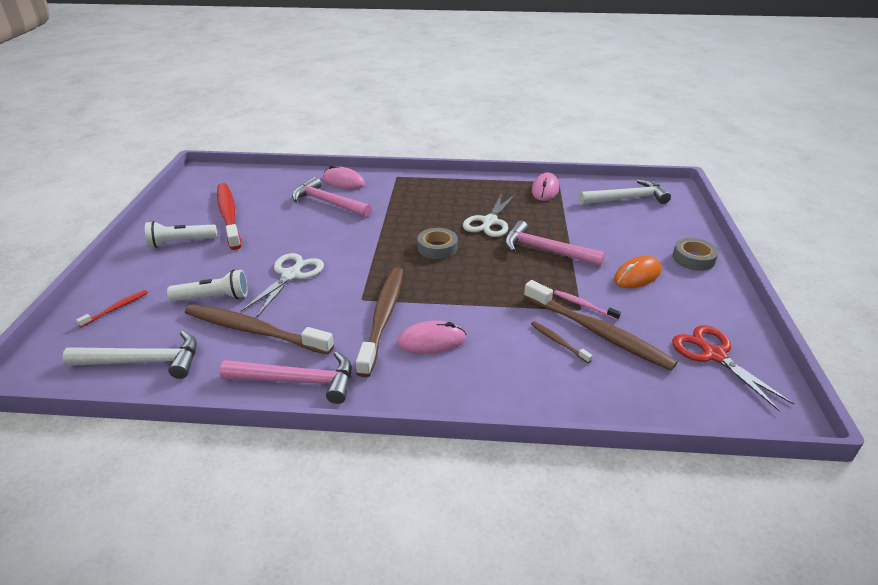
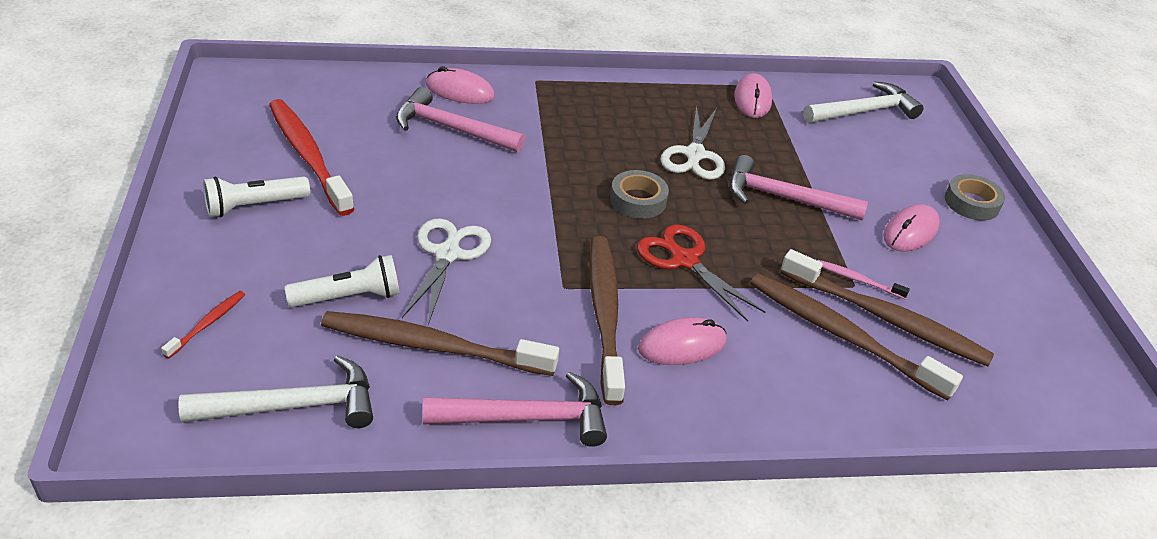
camera: 15 degrees left, 5 degrees up
brown toothbrush [531,321,593,363] -> brown toothbrush [750,273,963,401], size x2.27
orange mouse [614,256,662,288] -> pink mouse [883,204,940,252]
red scissors [672,325,794,411] -> red scissors moved to [637,224,765,322]

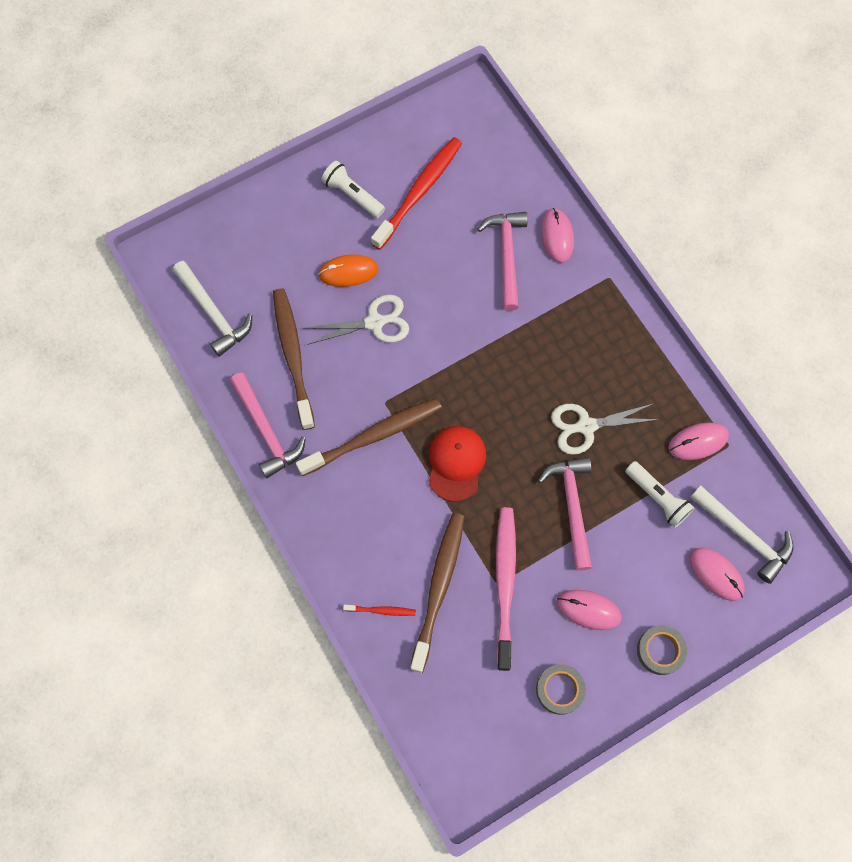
camera: 70 degrees right, 30 degrees up
red toothbrush [161,291,245,359] -> red toothbrush moved to [343,605,416,616]
white flashlight [285,255,400,307] -> white flashlight moved to [625,461,694,528]
grey tape [610,170,669,219] -> grey tape moved to [536,664,586,715]
red scissors [637,224,765,322] -> red cap [429,426,486,501]
pink mouse [638,317,727,365] -> pink mouse moved to [689,548,745,601]
brown toothbrush [780,249,994,366] -> none
pink toothbrush [817,260,910,299] -> pink toothbrush [496,507,516,671], size x2.27
none -> orange mouse [318,255,379,287]

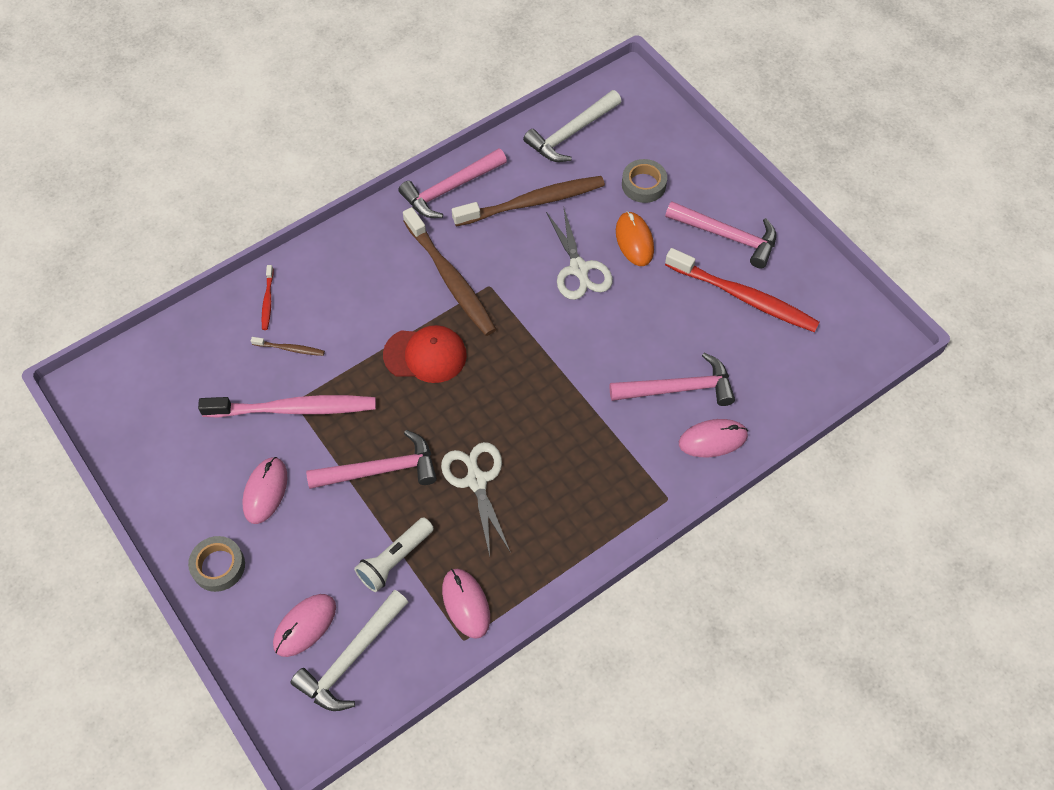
camera: 85 degrees right, 10 degrees down
white flashlight [321,161,385,218] -> pink hammer [665,201,776,268]
brown toothbrush [410,513,465,673] -> brown toothbrush [251,337,325,356], size x0.44
grey tape [536,664,586,715] -> grey tape moved to [622,159,667,203]

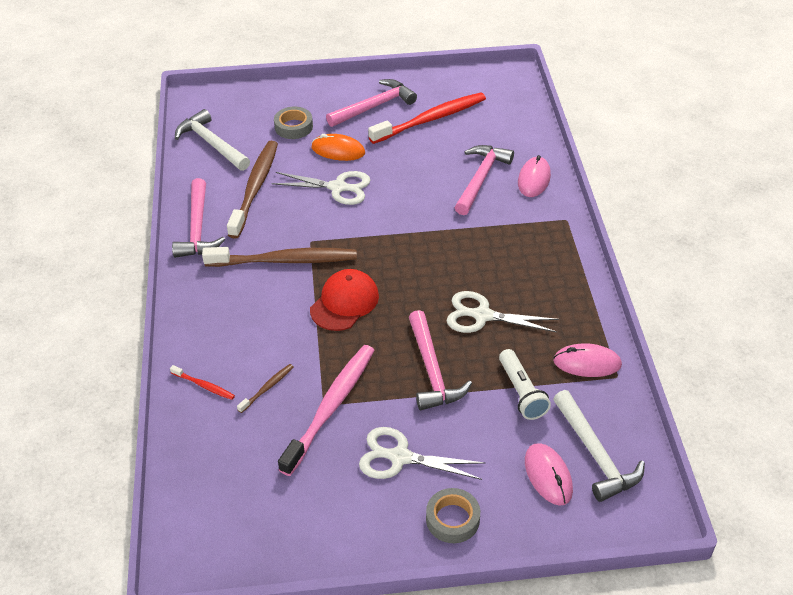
camera: 60 degrees left, 15 degrees down
pink mouse [242,457,287,524] -> white scissors [359,427,485,480]
pink hammer [306,430,437,489] -> pink hammer turned 150 degrees clockwise [409,310,472,411]
white hammer [523,90,622,162] -> white hammer turned 150 degrees clockwise [175,109,250,171]

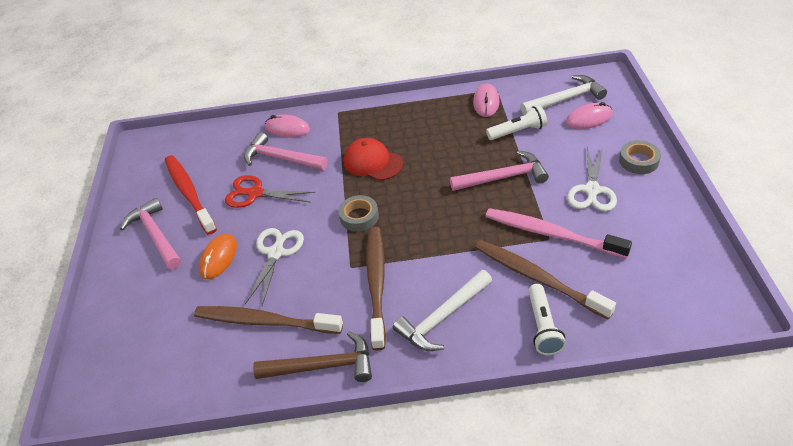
camera: 85 degrees left, 0 degrees up
red toothbrush [170,365,235,400] -> white flashlight [528,284,566,355]
pink hammer [172,178,225,258] -> brown hammer [253,331,372,382]
white hammer [175,109,250,171] -> white hammer moved to [393,270,492,351]
brown toothbrush [237,364,293,413] -> brown toothbrush [475,240,616,319], size x2.27
grey tape [274,107,313,139] -> grey tape moved to [338,195,379,232]
red cap [310,269,379,331] -> red cap moved to [344,138,403,181]
white scissors [446,291,559,333] -> none
none -> red scissors [225,175,315,208]

